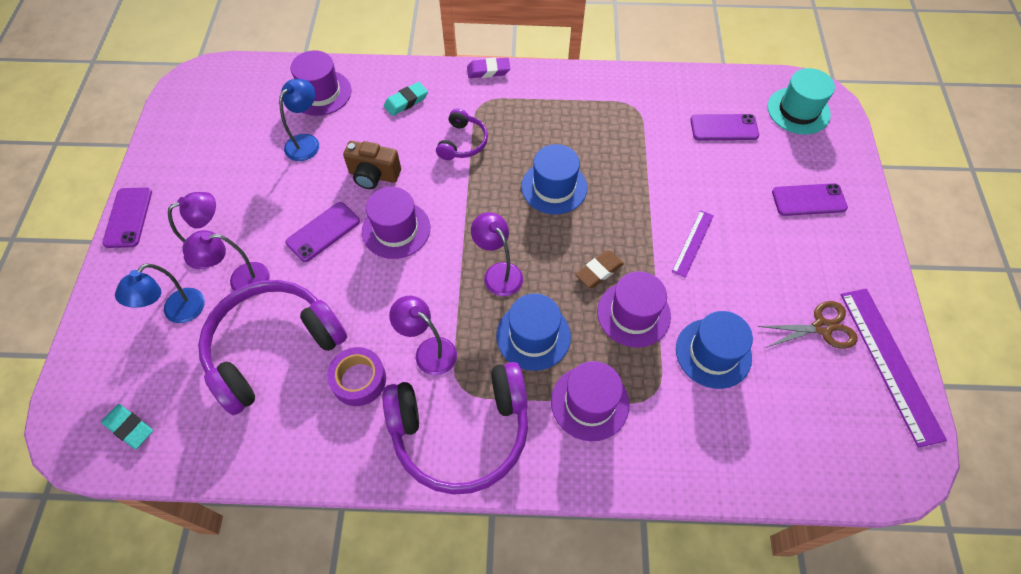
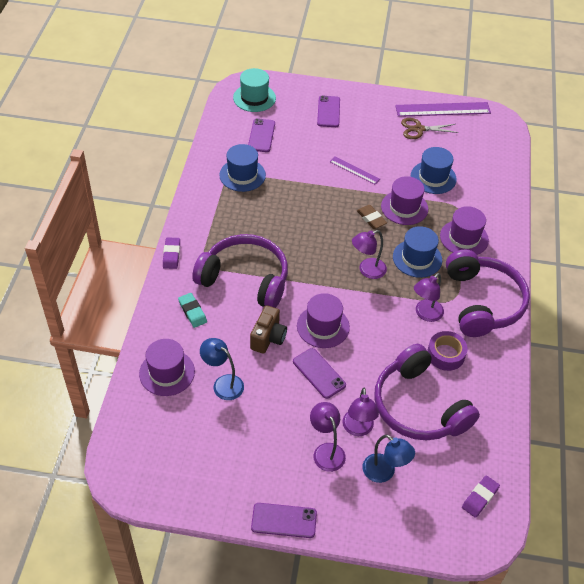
camera: 85 degrees left, 10 degrees down
turquoise eraser [101,404,153,449] -> purple eraser [462,475,500,518]
purple headphones [436,108,488,160] -> purple headphones [192,234,288,308], size x2.07
blue hat [521,144,587,214] -> blue hat moved to [219,144,266,192]
brown scissors [757,301,858,349] -> brown scissors turned 90 degrees counterclockwise [401,118,458,139]

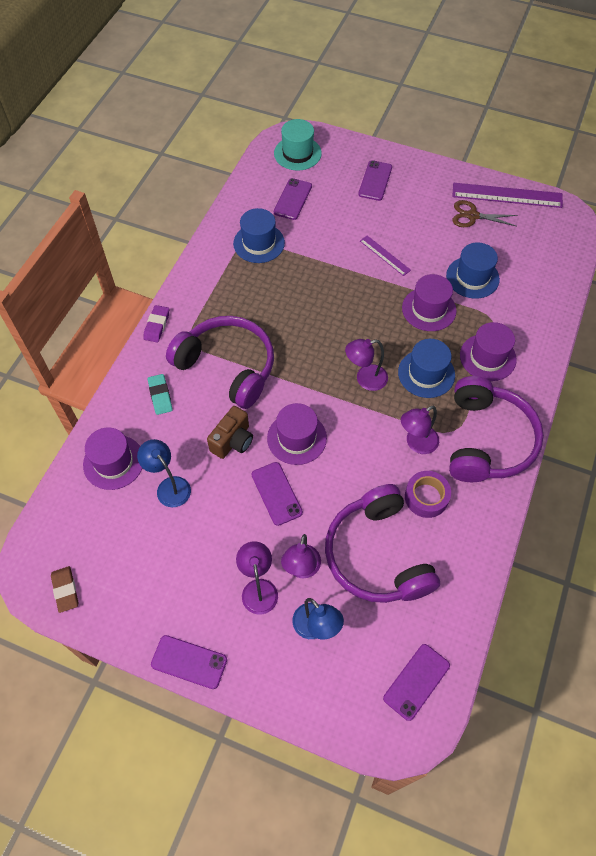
camera: 15 degrees right, 10 degrees up
brown eraser [357,205,387,229] -> brown eraser moved to [51,566,78,613]
purple eraser [462,475,500,518] -> purple phone [383,644,450,721]

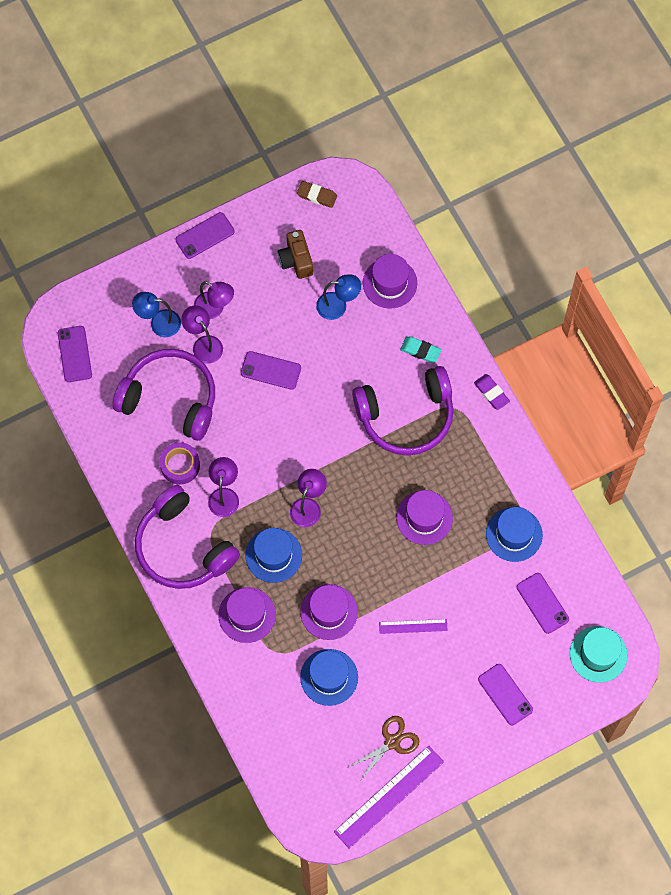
camera: 130 degrees right, 10 degrees up
brown camera [207,406,253,459] -> brown camera moved to [278,230,313,279]
purple hat [267,403,327,465] -> purple hat moved to [396,490,453,545]

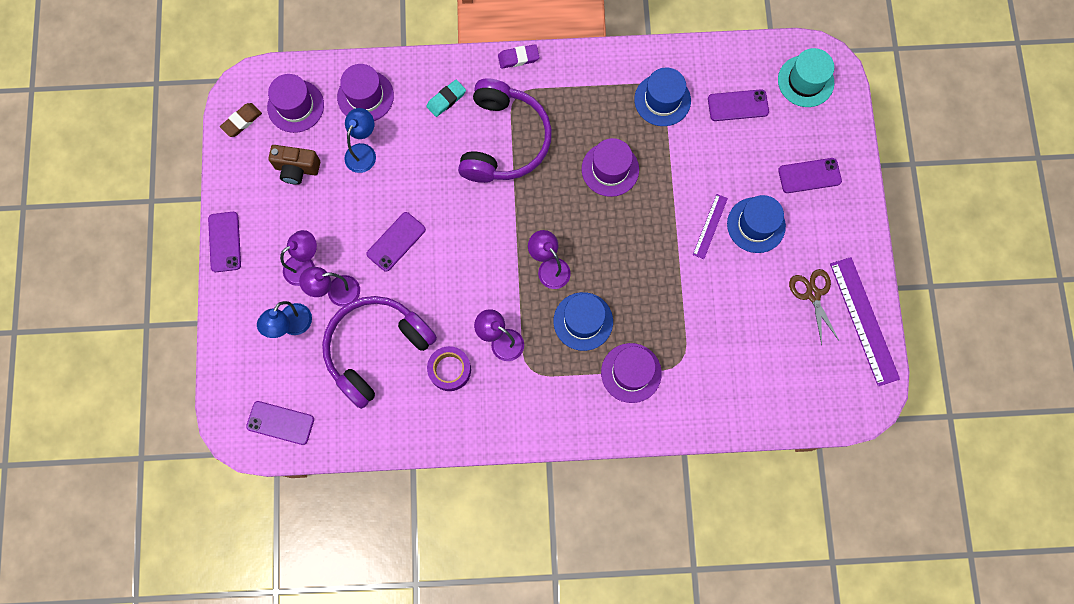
camera: 65 degrees left, 5 degrees up
purple headphones [135,485,240,589] -> none
purple hat [300,584,358,640] -> purple hat moved to [267,74,324,133]
blue hat [300,649,358,706] -> blue hat moved to [727,195,786,253]

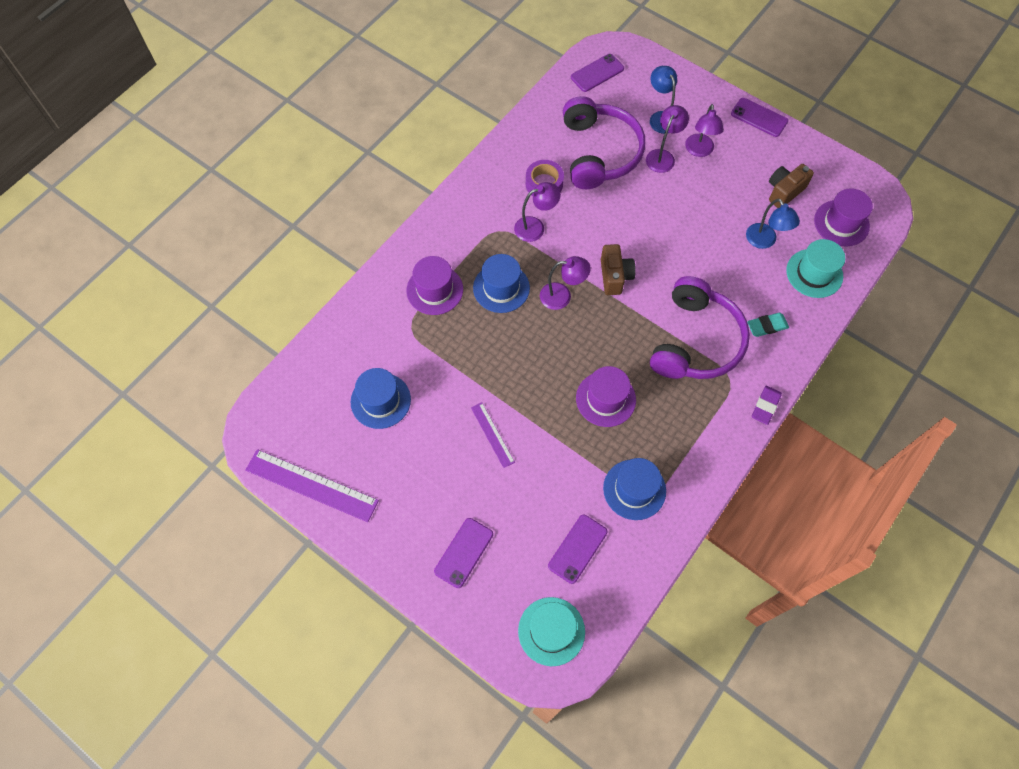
camera: 130 degrees right, 10 degrees down
brown eraser [220,103,262,137] -> none
purple hat [337,64,394,121] -> turquoise hat [786,239,845,298]
purple phone [367,212,426,272] -> none
turquoise eraser [426,80,466,117] -> turquoise eraser turned 75 degrees clockwise [747,313,789,337]
purple headphones [458,78,552,183] -> purple headphones turned 120 degrees counterclockwise [650,276,750,379]
blue hat [727,195,786,253] -> blue hat moved to [351,368,411,429]
brown scissors [789,269,839,345] -> none
none -> brown camera [601,244,636,295]

